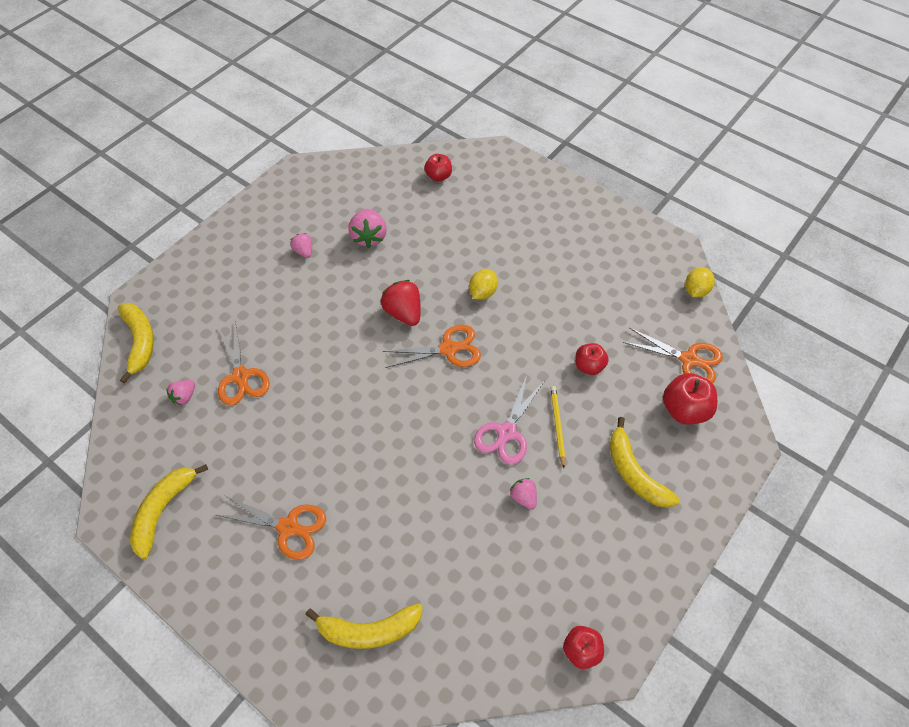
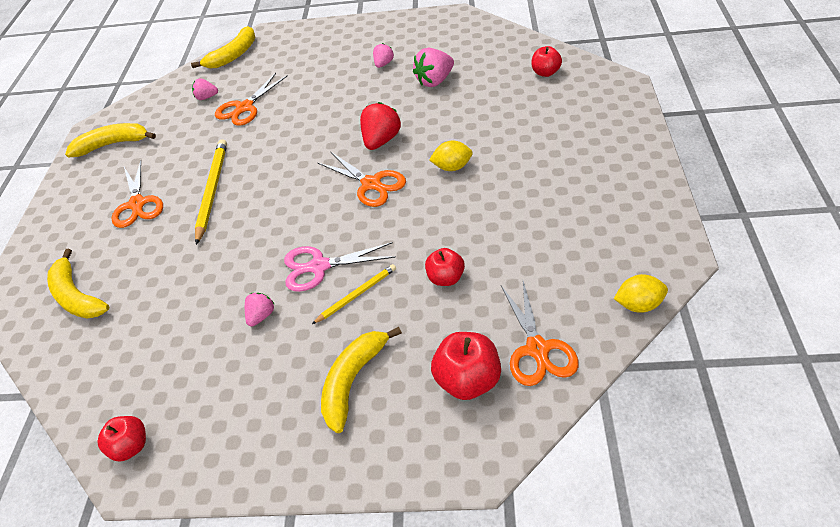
camera: 60 degrees right, 10 degrees down
none -> yellow pencil [195,139,227,245]

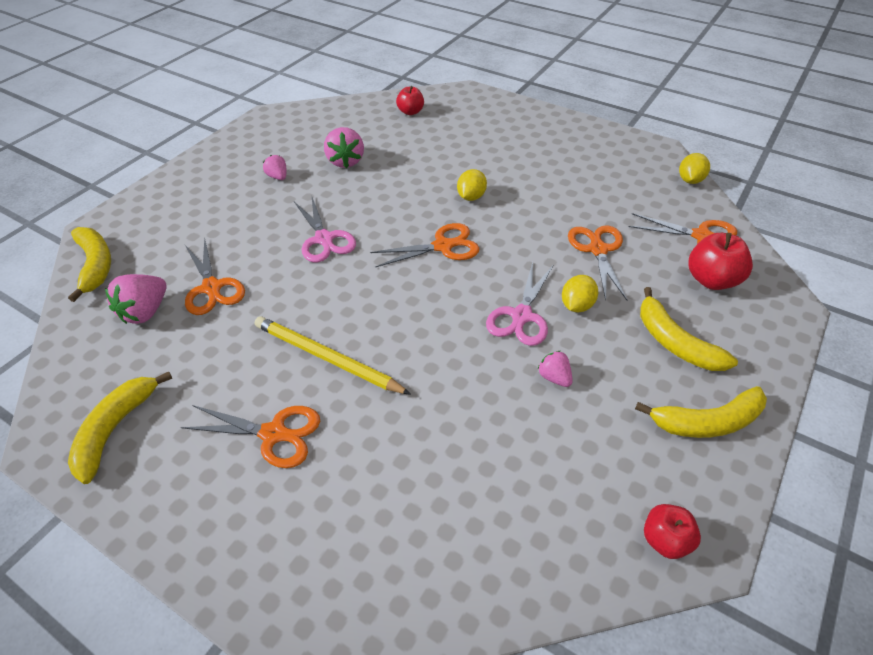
camera: 65 degrees left, 0 degrees up
yellow banana [47,249,109,319] -> yellow banana moved to [635,386,767,438]
pink strawberry [192,78,218,100] -> pink strawberry [105,274,166,324], size x1.72
yellow pencil [312,264,396,324] -> yellow lemon [562,275,598,312]
red strawberry [360,102,401,150] -> none
red apple [425,248,465,286] -> orange scissors [568,226,627,301]
none -> pink scissors [294,197,356,262]

